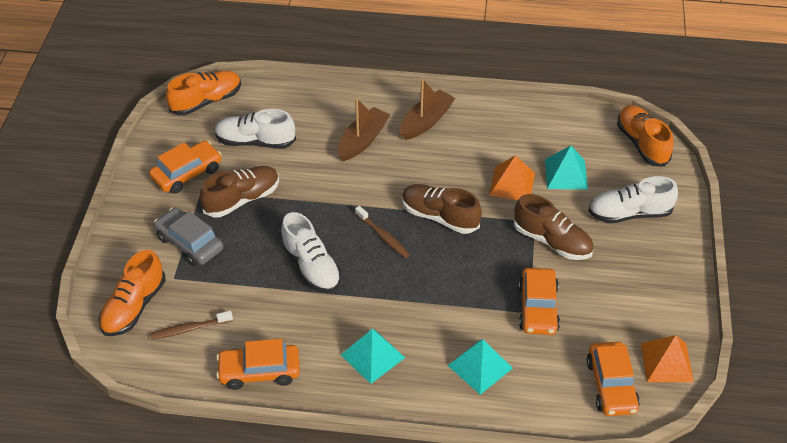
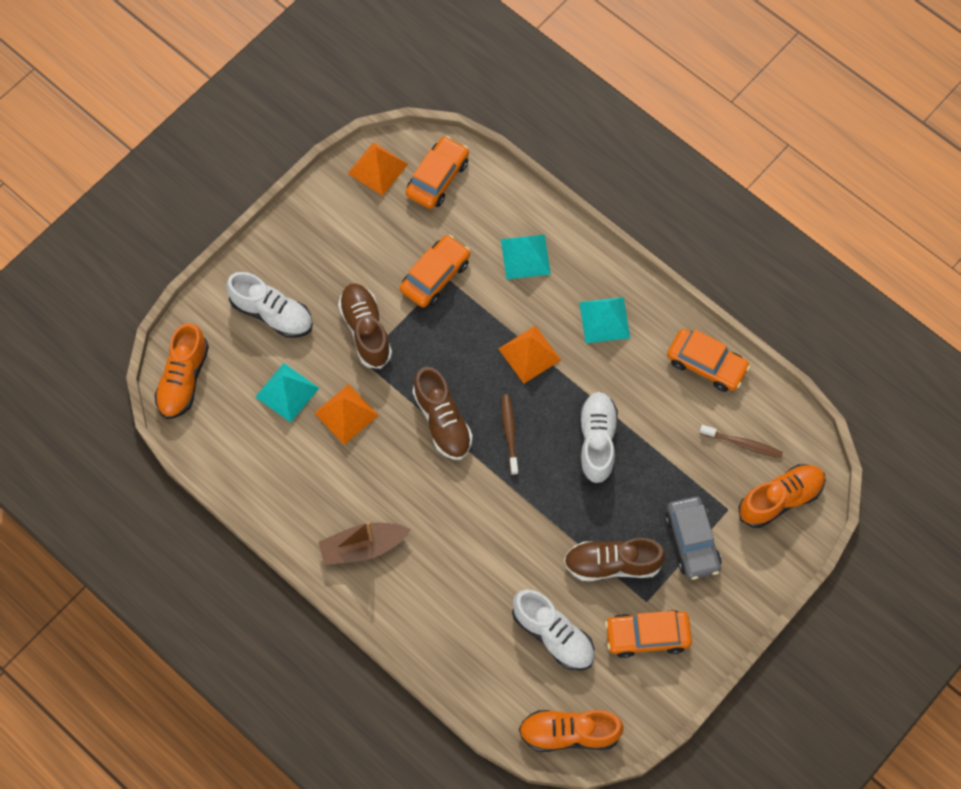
camera: 145 degrees left, 20 degrees up
brown boat [337,98,390,161] -> none
none -> orange pyramid [499,325,561,383]

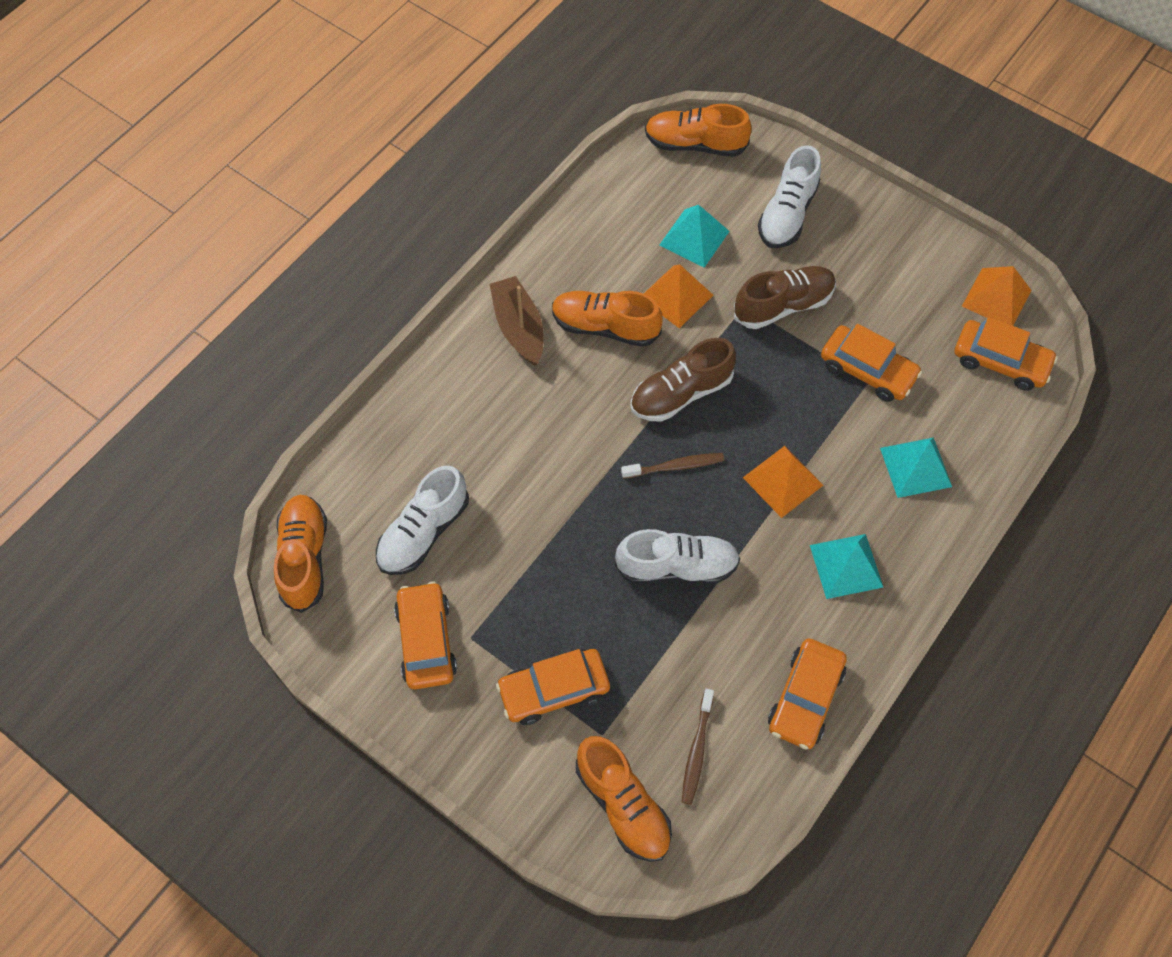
camera: 85 degrees right, 5 degrees down
brown shoe [564,538,666,581] -> none
grey car [665,496,722,580] -> orange car [496,649,610,725]
none -> orange shoe [552,291,662,347]

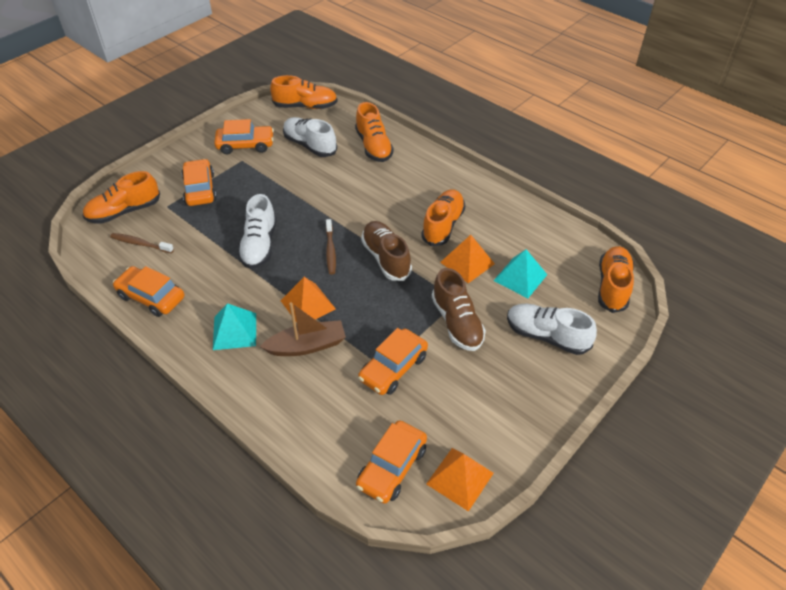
camera: 95 degrees right, 15 degrees down
brown boat [490,276,543,366] -> brown boat moved to [260,302,346,356]
turquoise pyramid [880,437,952,498] -> none
none -> orange shoe [355,102,394,162]

